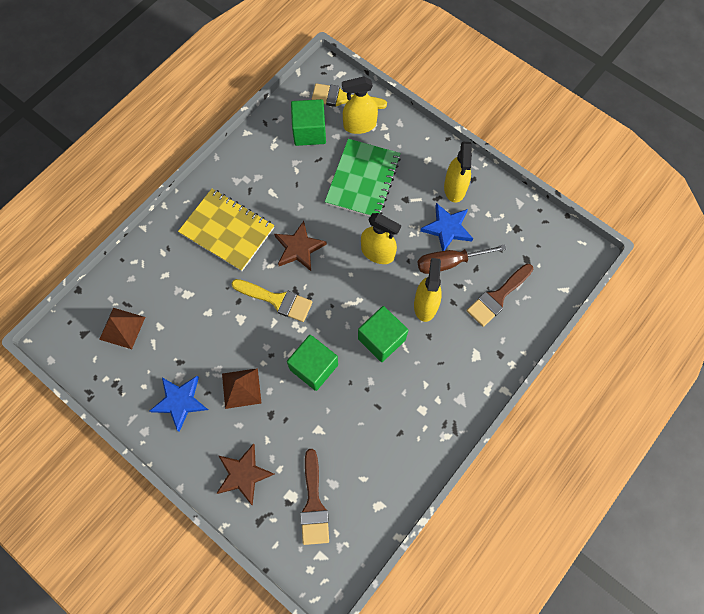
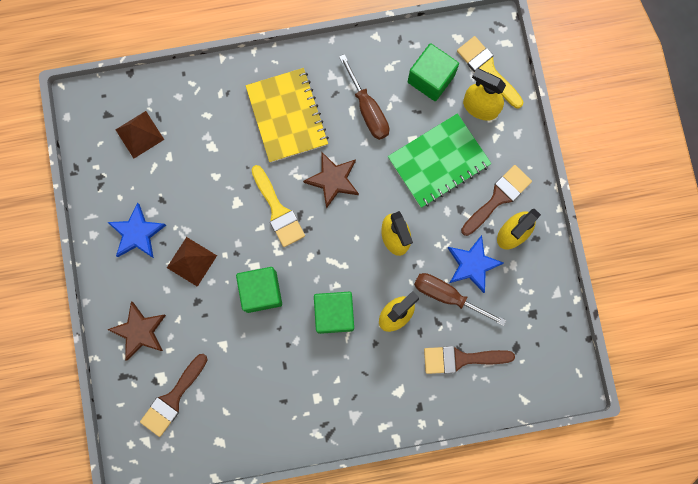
camera: 40 degrees right, 10 degrees up
none -> brown screwdriver [339,54,389,140]
none -> brown brush [461,165,532,236]

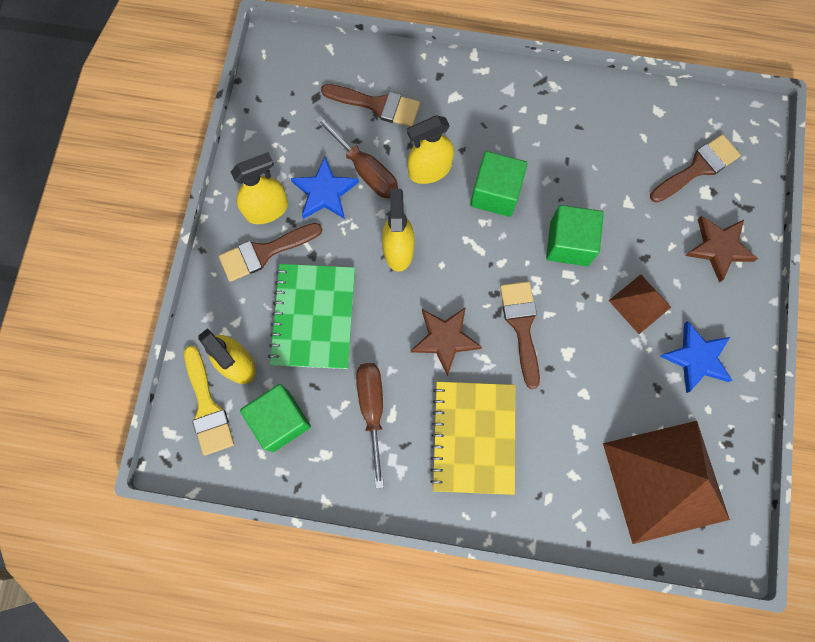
camera: 160 degrees left, 5 degrees down
brown pyramid [116,111,164,158] -> brown pyramid [603,421,730,544], size x2.13
yellow brush [252,165,305,247] -> brown brush [500,281,540,389]
green notebook [388,113,491,208] -> green notebook turned 75 degrees counterclockwise [268,264,355,369]

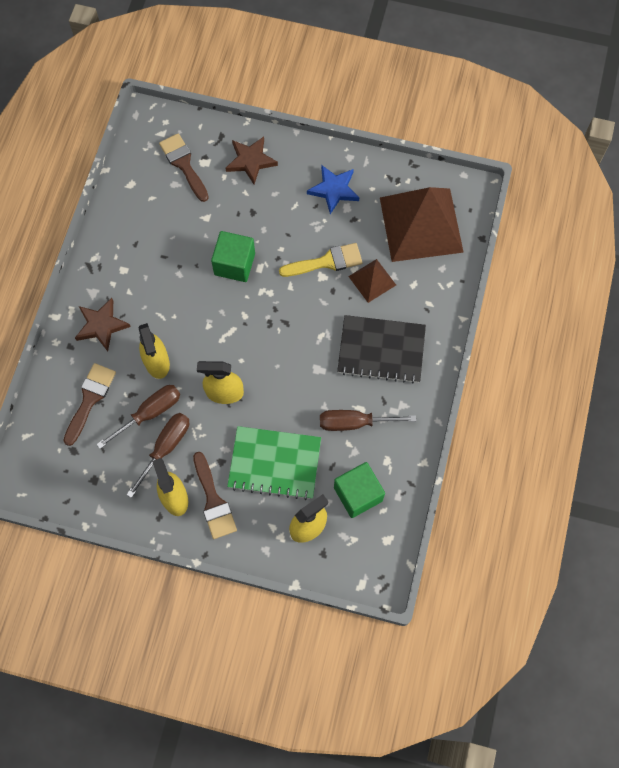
camera: 85 degrees left, 5 degrees down
yellow brush [184,346,234,455] -> yellow brush moved to [279,243,362,277]
blue star [291,157,359,219] -> brown screwdriver [126,413,189,498]
brown star [411,307,482,376] -> brown star moved to [75,298,131,351]
yellow notebook [430,382,515,495] -> black notebook [337,315,426,384]
green cube [471,151,527,217] -> none
brown brush [500,281,540,389] -> none
brown pyramid [609,274,671,334] -> brown pyramid moved to [348,259,396,303]

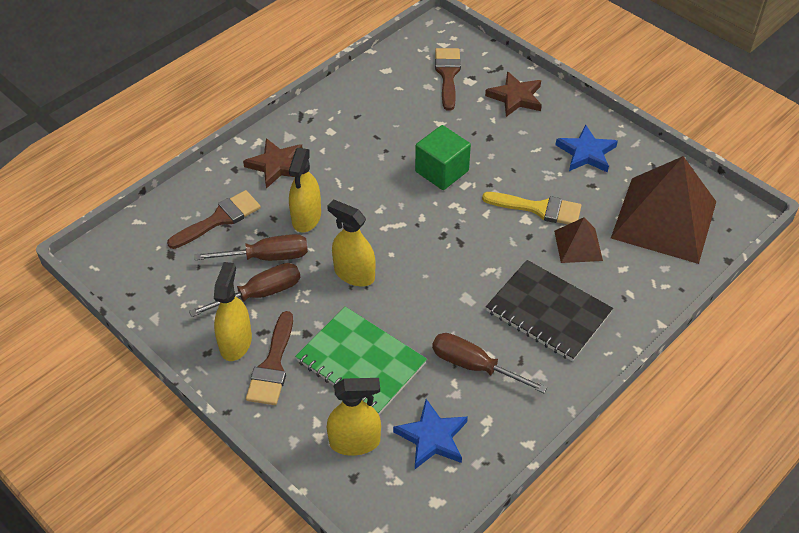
camera: 30 degrees right, 20 degrees down
green cube [334,462,385,518] -> blue star [393,399,468,469]

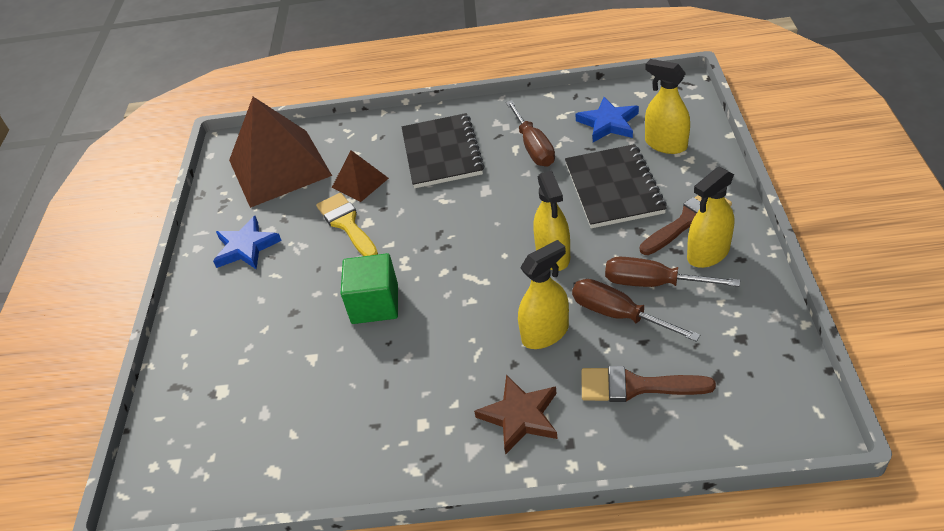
camera: 130 degrees left, 5 degrees down
green notebook [295,307,427,414] -> black notebook [565,144,667,228]
brown brush [435,48,461,111] -> none
brown star [485,71,542,117] -> none

